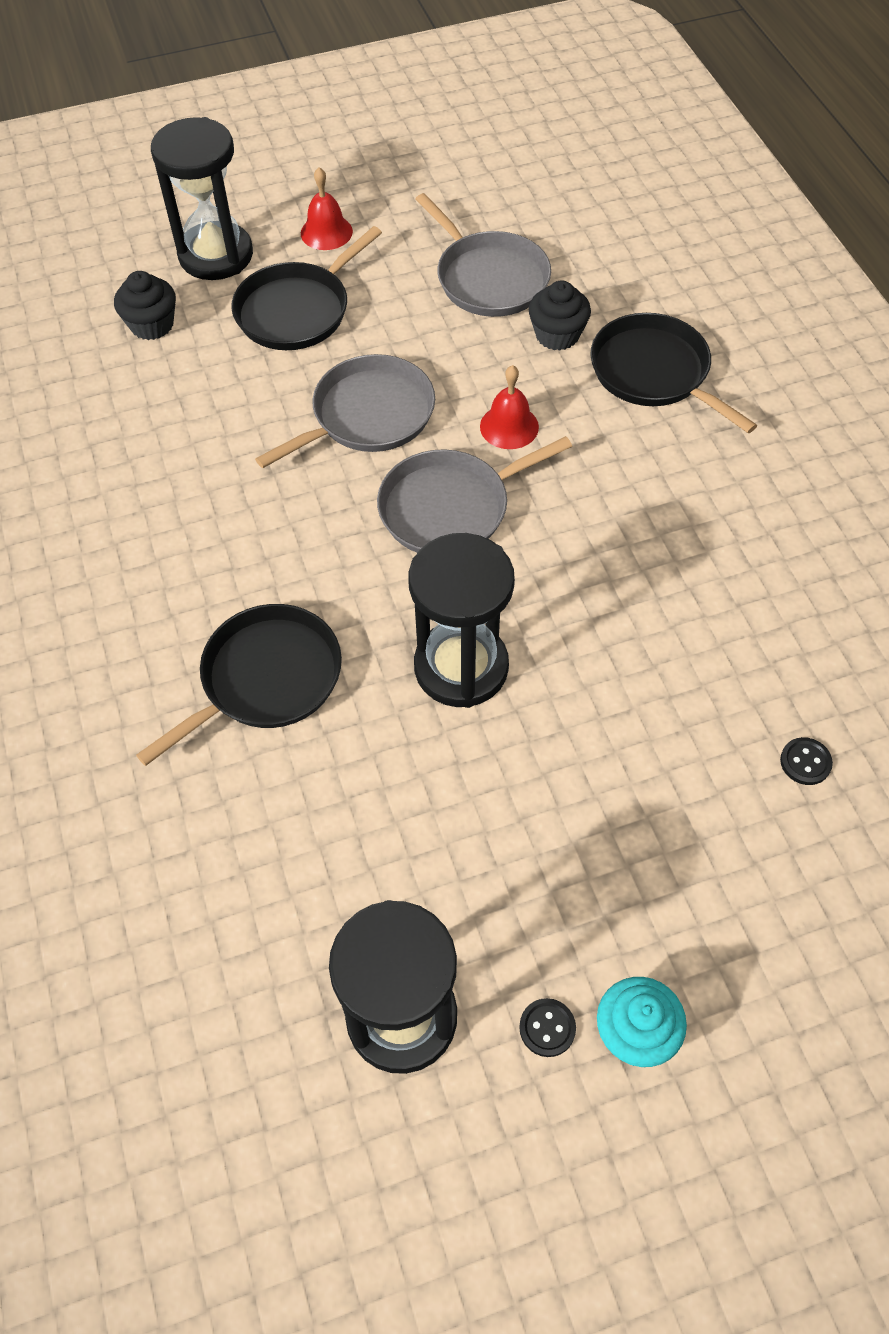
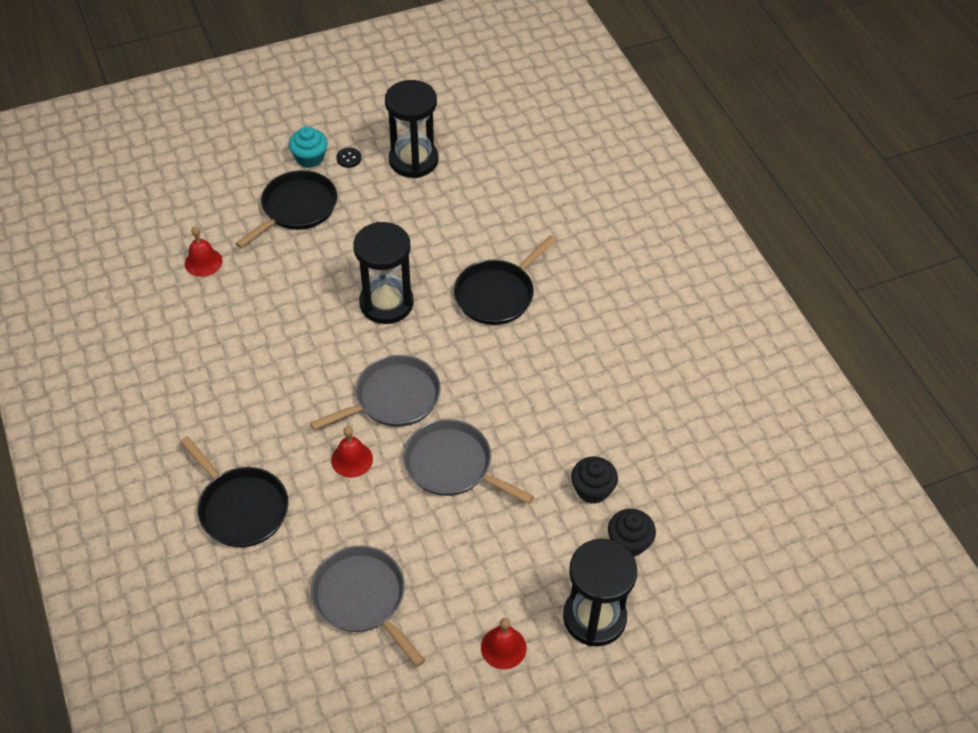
camera: 175 degrees right, 5 degrees down
black pan [231,226,382,350] -> black pan moved to [235,170,337,248]
grey pan [255,354,435,468] -> grey pan turned 75 degrees clockwise [404,419,534,504]
black cupcake [529,281,591,351] -> black cupcake moved to [571,456,618,504]
black button [780,737,833,785] -> red bell [185,226,222,277]

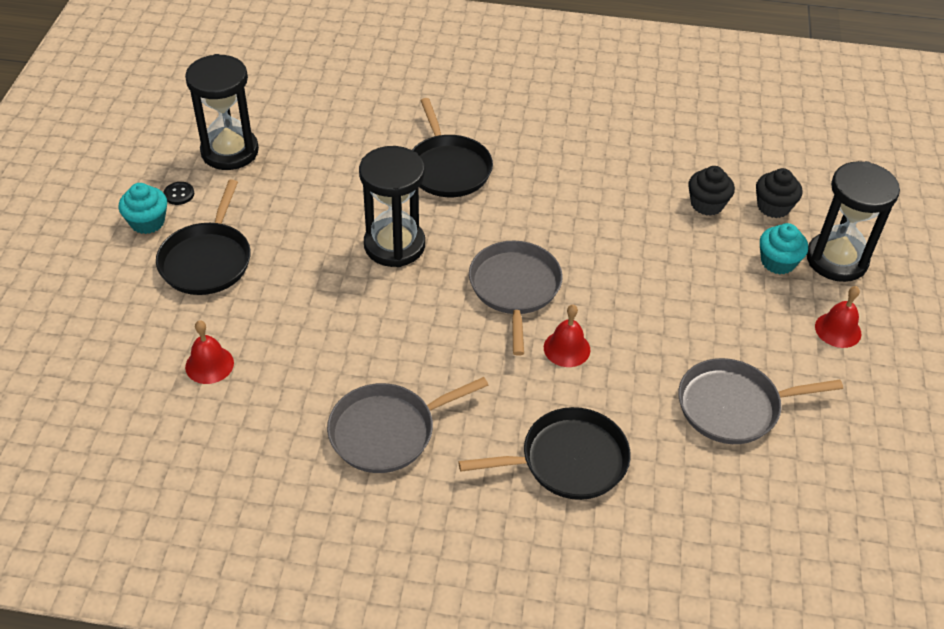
camera: 60 degrees left, 5 degrees down
black pan [235,170,337,248] -> black pan turned 150 degrees counterclockwise [156,179,251,295]
grey pan [404,419,534,504] -> grey pan moved to [327,377,489,473]
none -> turquoise cupcake [760,223,808,274]

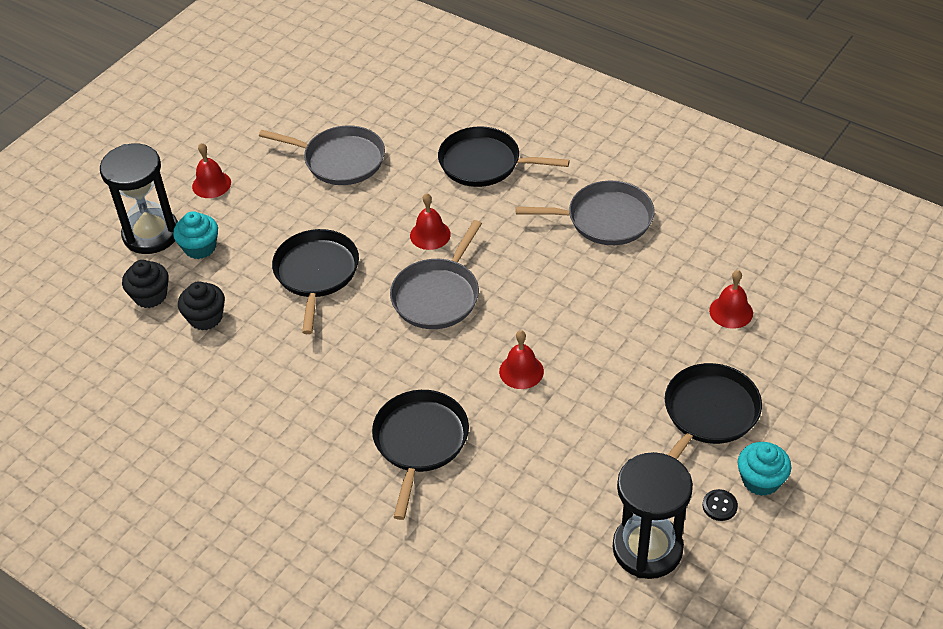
camera: 150 degrees left, 0 degrees up
black hourglass [359,146,425,267] -> red bell [499,330,544,389]
none -> black pan [272,229,359,334]

